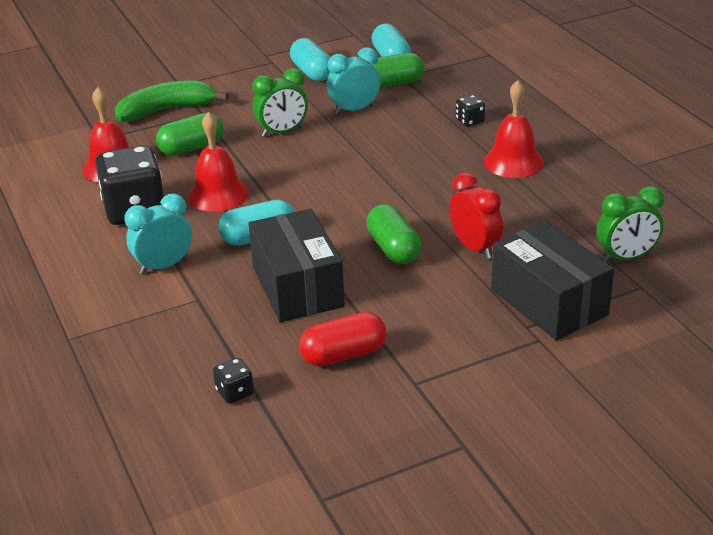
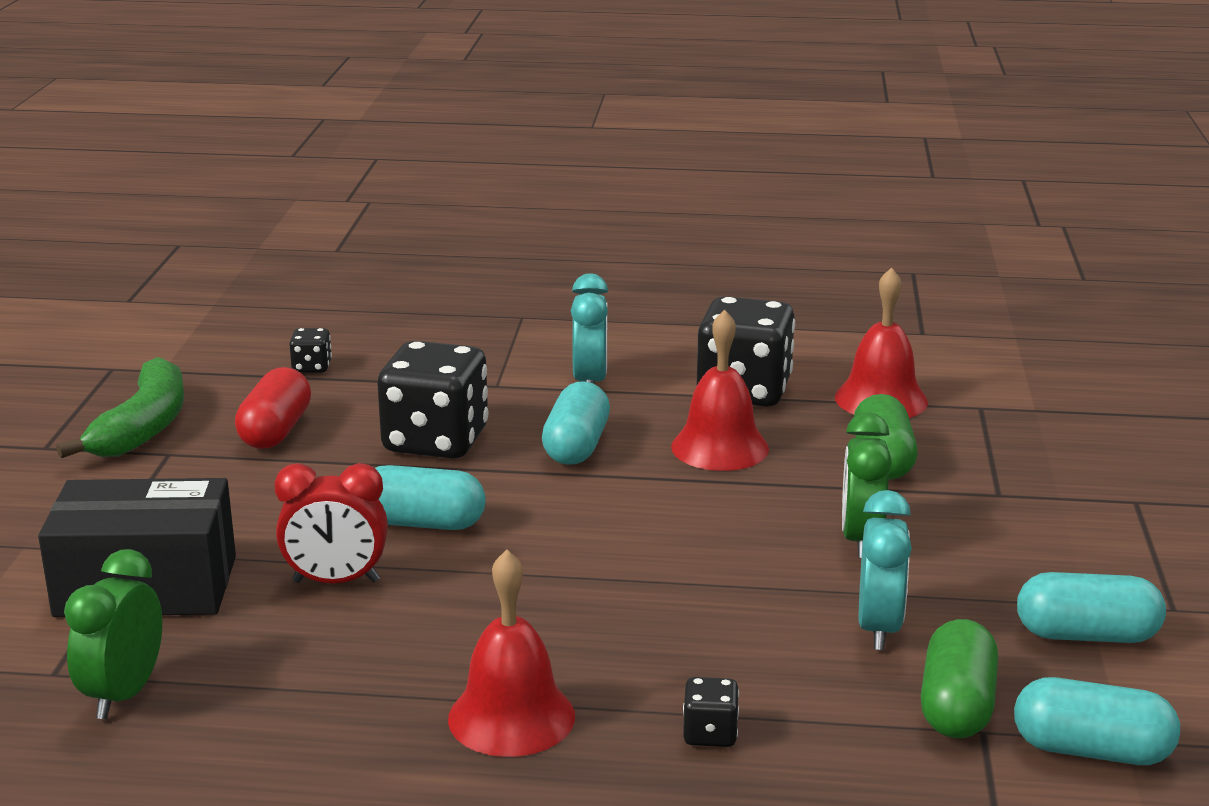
camera: 120 degrees right, 10 degrees down
green banana [115,80,229,122] -> green banana moved to [56,357,184,458]
black box [249,209,345,322] -> black dice [377,341,489,459]
green capsule [366,204,421,264] -> turquoise capsule [375,465,486,530]

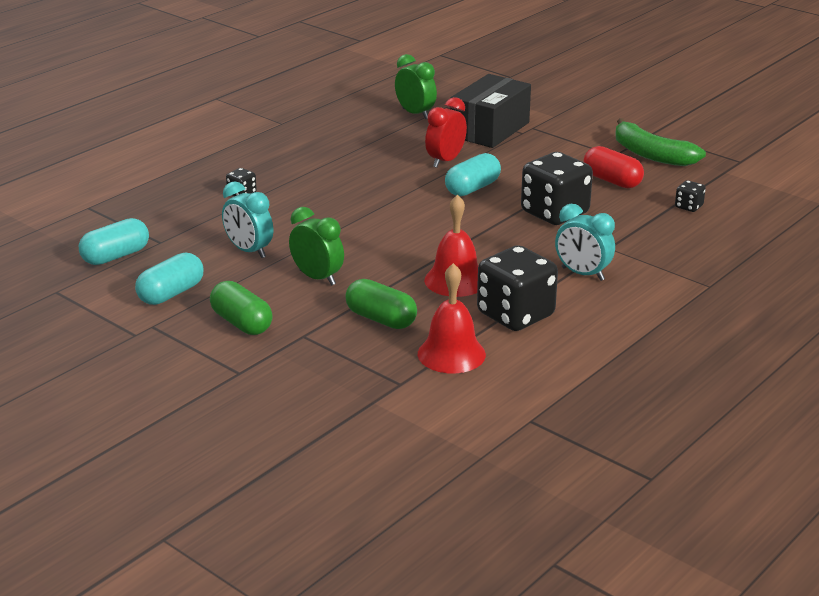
camera: 125 degrees right, 5 degrees up
red bell [448,550,575,757] -> none
turquoise capsule [542,381,610,465] -> none
green capsule [921,619,998,738] -> green capsule moved to [210,281,273,335]

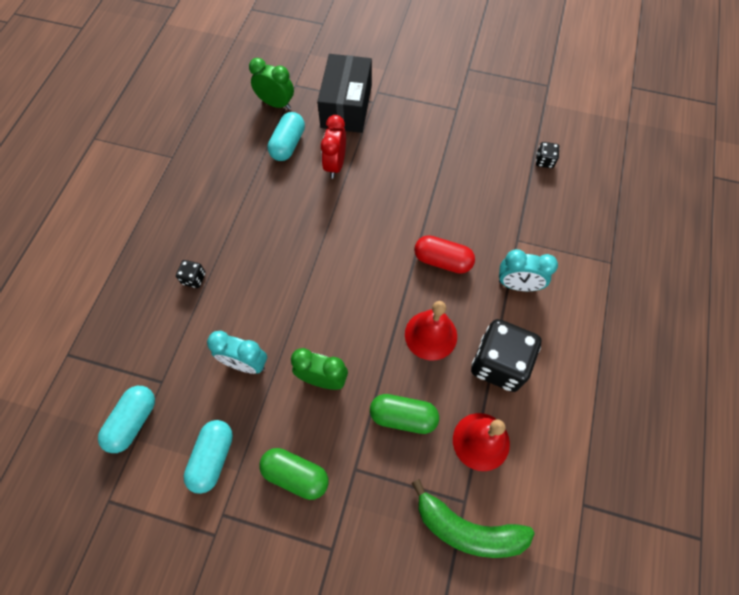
camera: 25 degrees left, 35 degrees up
turquoise capsule [445,153,501,196] -> turquoise capsule moved to [268,112,305,161]
black dice [521,152,593,225] -> none
red capsule [583,146,644,188] -> red capsule moved to [414,235,475,274]
green banana [615,118,706,166] -> green banana moved to [412,479,535,558]

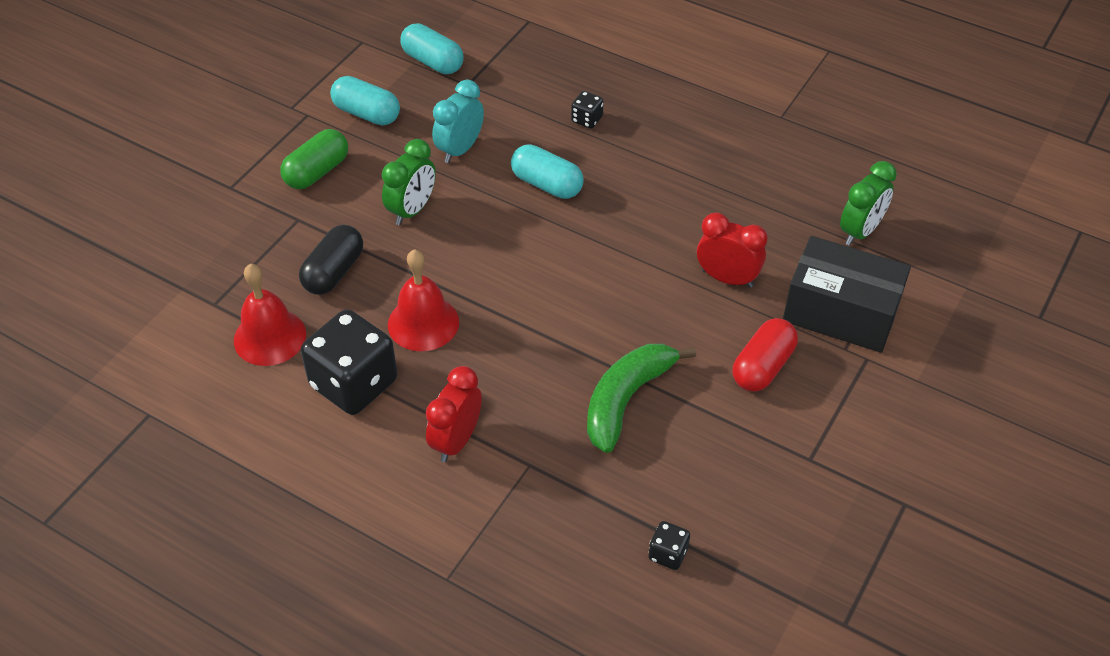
camera: 105 degrees right, 15 degrees down
turquoise capsule [268,112,305,161] -> turquoise capsule moved to [511,144,584,199]
green capsule [370,394,439,434] -> black capsule [299,225,363,295]
green banana [412,479,535,558] -> green banana moved to [587,344,696,453]
red capsule [414,235,475,274] -> red capsule moved to [732,318,798,392]
turquoise clock [499,249,558,291] -> red clock [426,366,482,462]

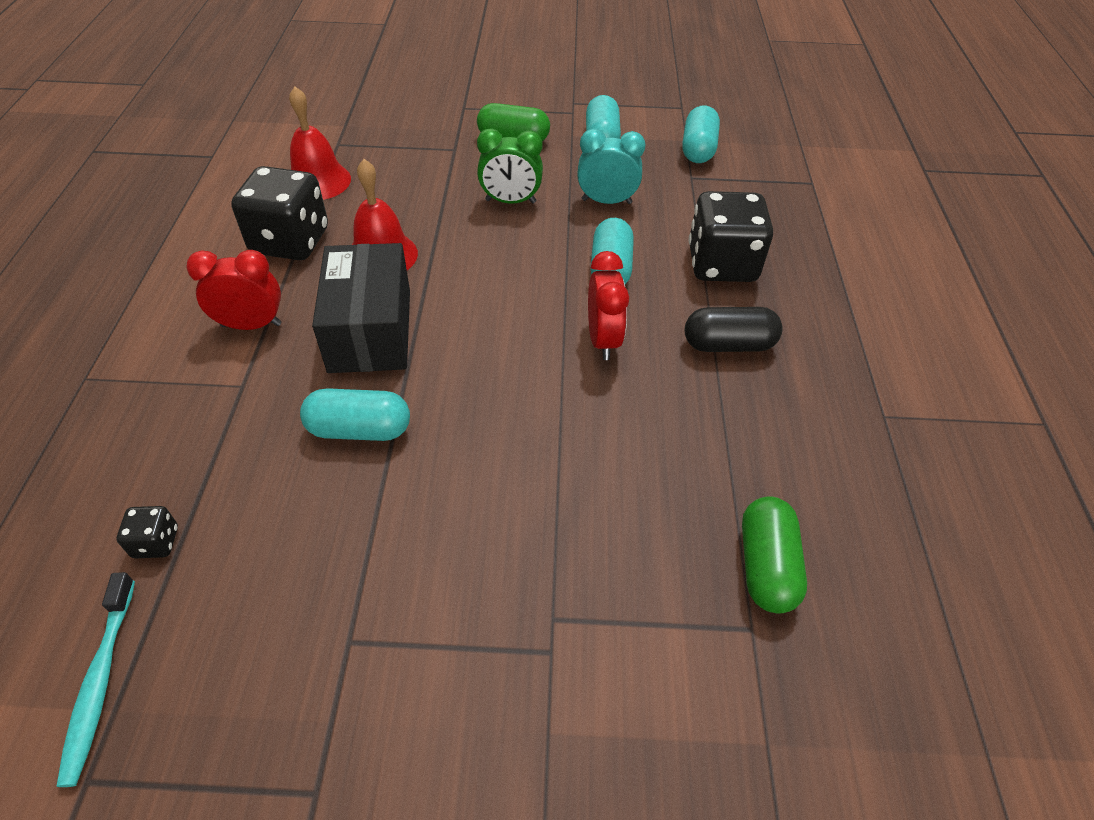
camera: 60 degrees right, 0 degrees up
black capsule [299,225,363,295] -> black capsule moved to [685,307,783,352]
black dice [571,91,604,129] -> black dice [688,191,773,282], size x2.28
green banana [587,344,696,453] -> turquoise capsule [300,388,410,441]
red clock [697,213,768,288] -> red clock moved to [588,251,629,360]
red capsule [732,318,798,392] -> none
black box [783,236,911,353] -> black box moved to [312,243,410,373]
green clock [840,161,897,246] -> green capsule [742,497,807,614]
none -> turquoise toothbrush [56,572,135,787]

